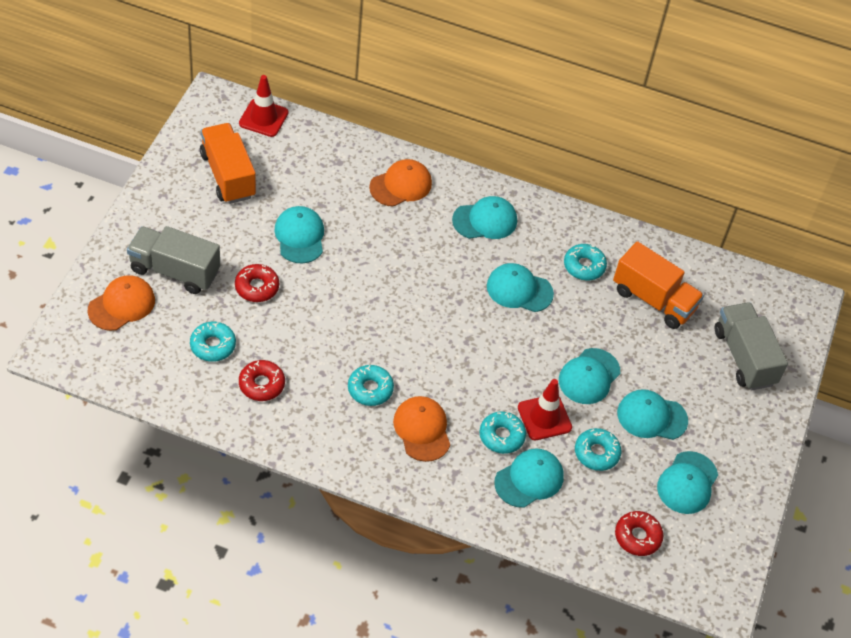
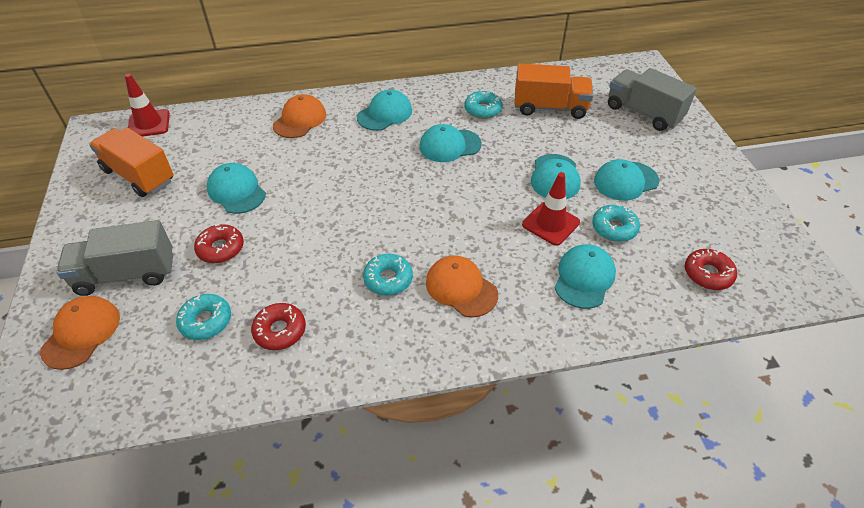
camera: 25 degrees left, 5 degrees down
turquoise donut [479,412,526,454] -> none
turquoise cap [657,451,718,514] -> none

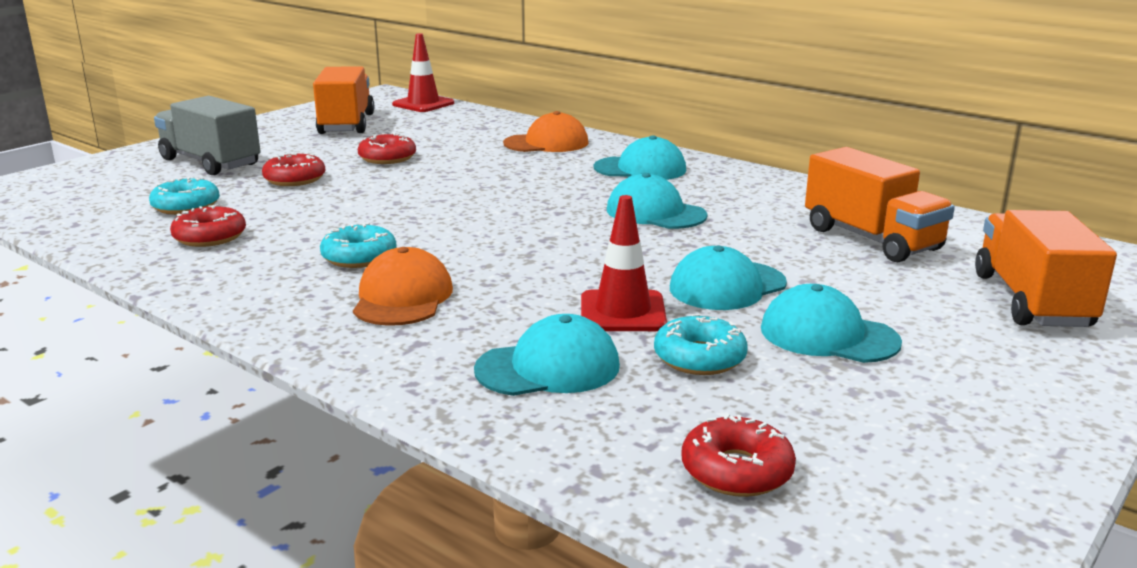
camera: 50 degrees right, 25 degrees down
orange cap [40,296,120,370] -> none
turquoise cap [207,163,266,214] -> red donut [358,133,416,164]
turquoise donut [464,90,503,119] -> none
grey truck [608,68,697,131] -> orange truck [975,210,1117,327]

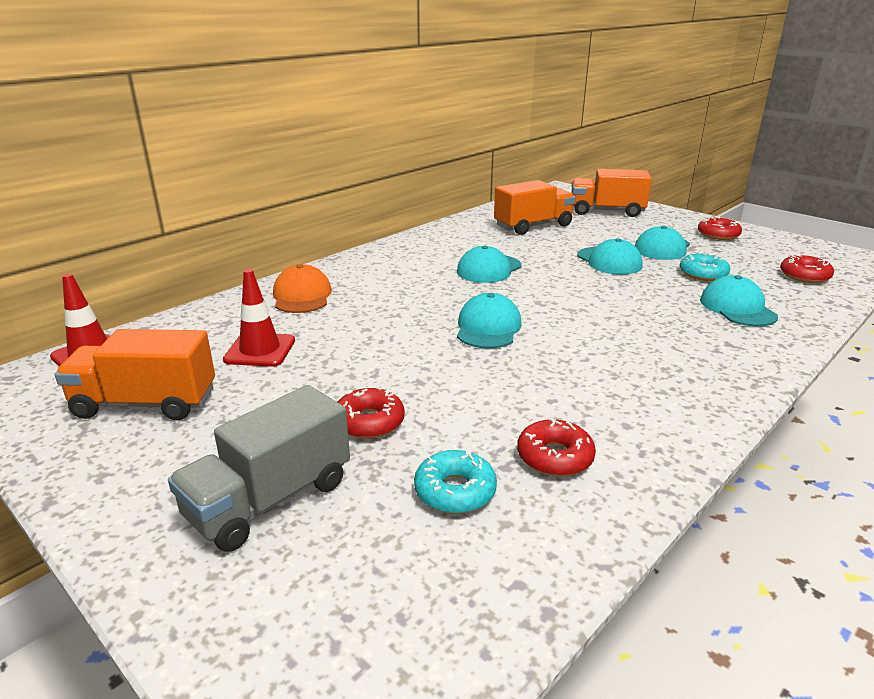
camera: 85 degrees left, 5 degrees up
turquoise donut [320,223,397,268] -> none
orange cap [353,247,453,326] -> none
red donut [358,133,416,164] -> red donut moved to [698,217,742,240]
red traffic cone [581,195,667,331] -> red traffic cone moved to [223,269,295,367]
turquoise cap [594,135,686,180] -> turquoise cap moved to [457,293,522,348]

